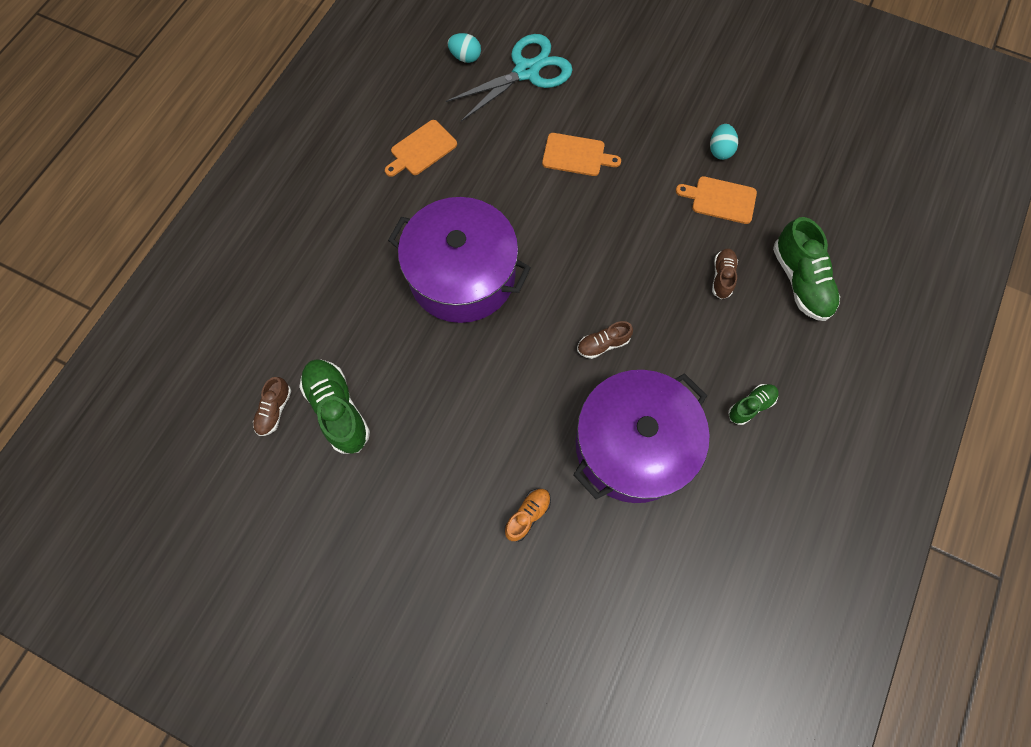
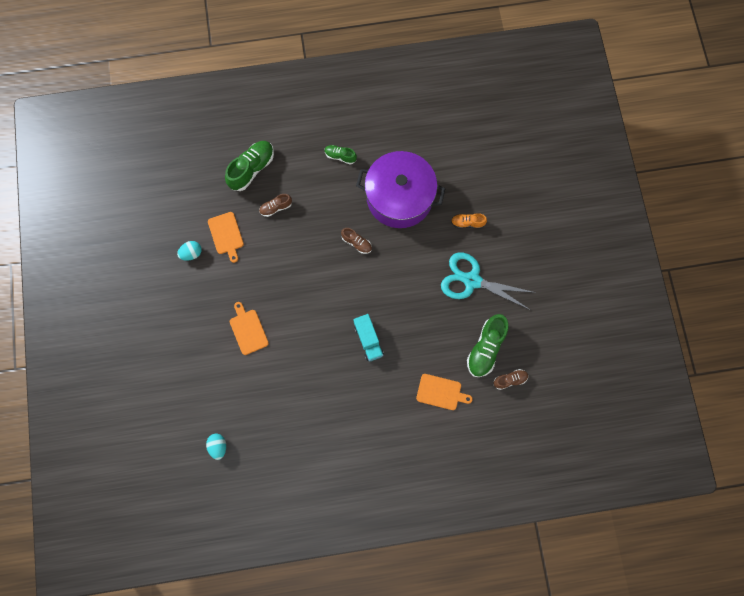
camera: 125 degrees left, 5 degrees up
orange cutting board [385,120,457,177] -> orange cutting board moved to [416,374,472,410]
purple pot [388,197,531,323] -> turquoise truck [353,314,384,361]
turquoise scissors [446,34,572,122] -> turquoise scissors moved to [441,253,536,310]

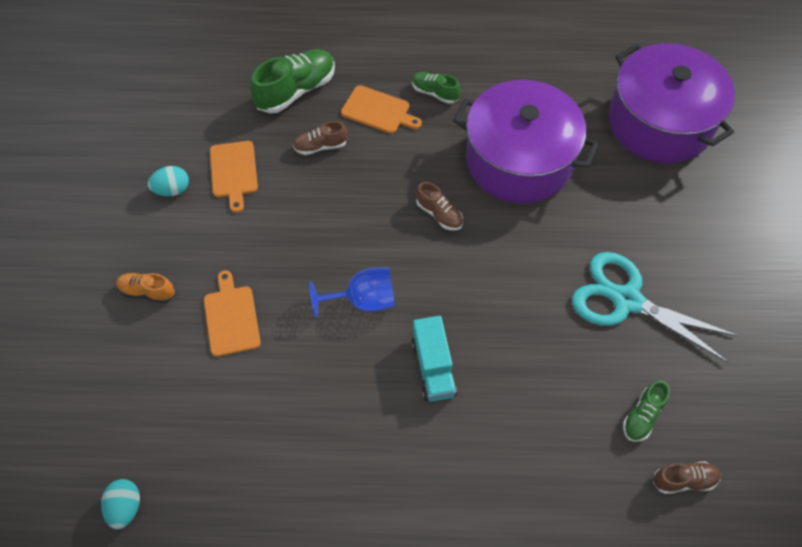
camera: 10 degrees right, 15 degrees down
orange cutting board [416,374,472,410] -> orange cutting board moved to [341,85,422,134]
orange shoe [451,213,487,229] -> orange shoe moved to [116,273,175,303]
green shoe [467,314,509,377] -> green shoe [623,380,670,442], size x0.55
none -> blue goblet [309,268,395,317]
none -> purple pot [609,43,735,163]

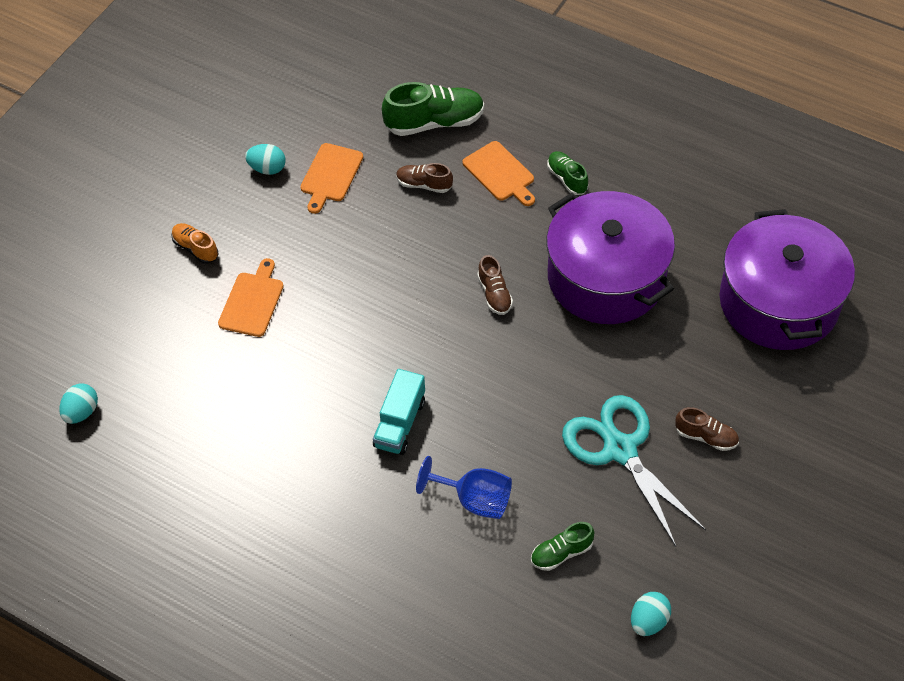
camera: 30 degrees right, 5 degrees down
blue goblet [309,268,395,317] -> blue goblet moved to [416,456,512,519]
brown shoe [653,461,721,494] -> brown shoe moved to [675,407,739,451]
none -> turquoise egg [631,592,671,636]

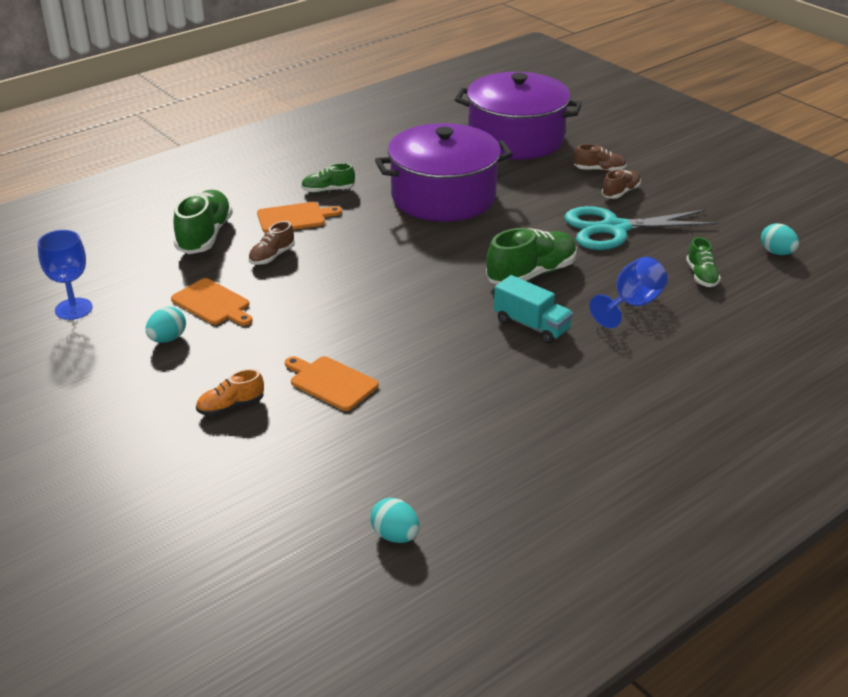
camera: 70 degrees left, 20 degrees down
brown shoe [477,255,513,315] -> brown shoe moved to [574,144,627,172]
none -> blue goblet [38,230,93,320]
none -> green shoe [486,228,577,284]

